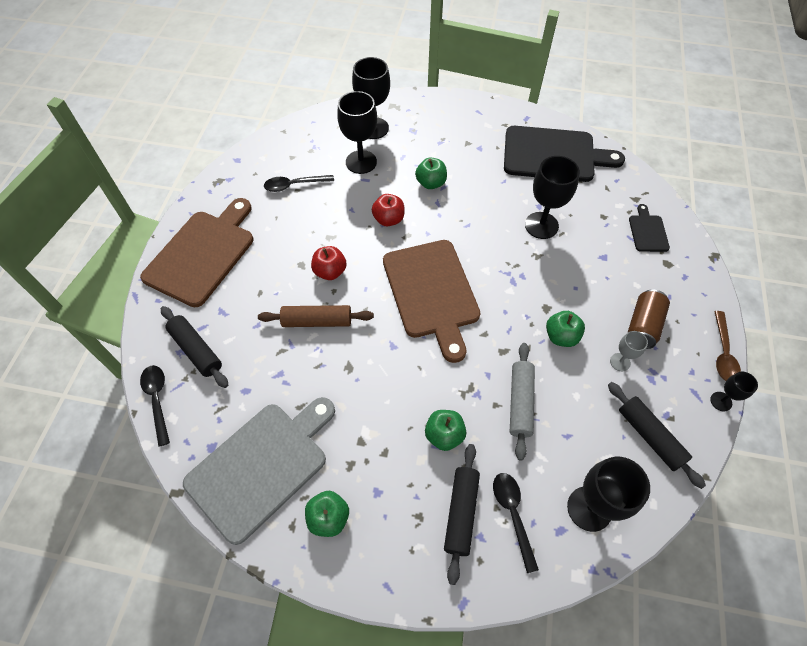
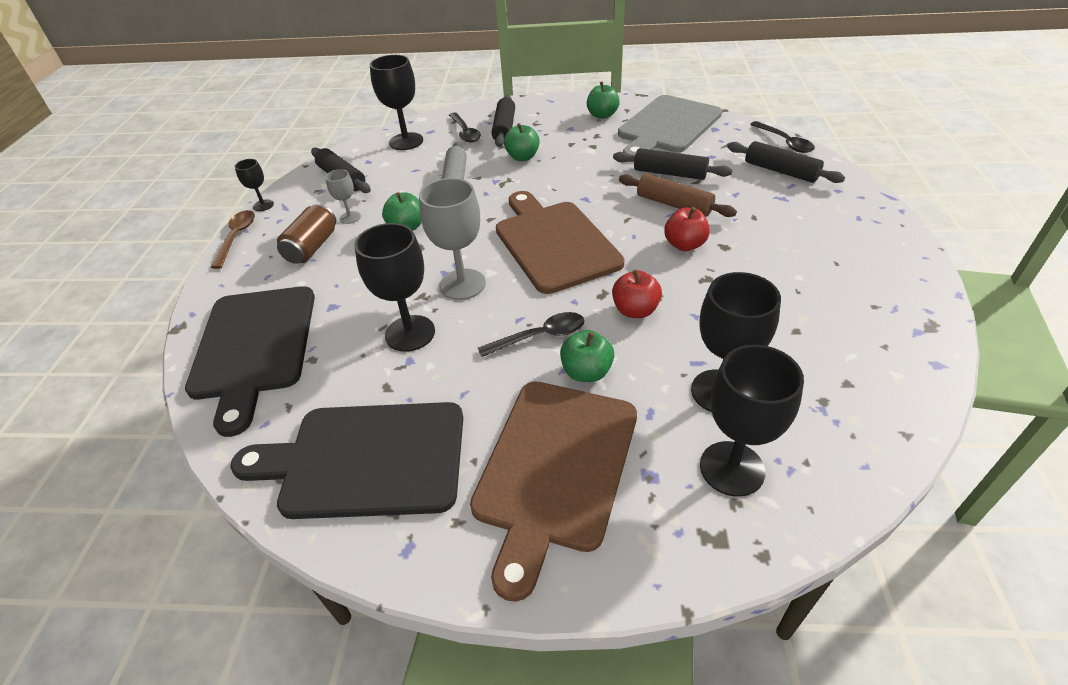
camera: 175 degrees right, 15 degrees down
brown cutting board [140,198,253,307] -> brown cutting board moved to [470,381,637,602]
brown rolling pin [258,305,374,327] -> brown rolling pin turned 45 degrees clockwise [619,174,737,217]
black spoon [264,175,334,192] -> black spoon moved to [478,312,584,357]
black cutting board [629,204,670,252] -> black cutting board [185,286,315,437], size x2.17
none -> grey goblet [419,178,486,300]
none -> black rolling pin [613,148,732,180]

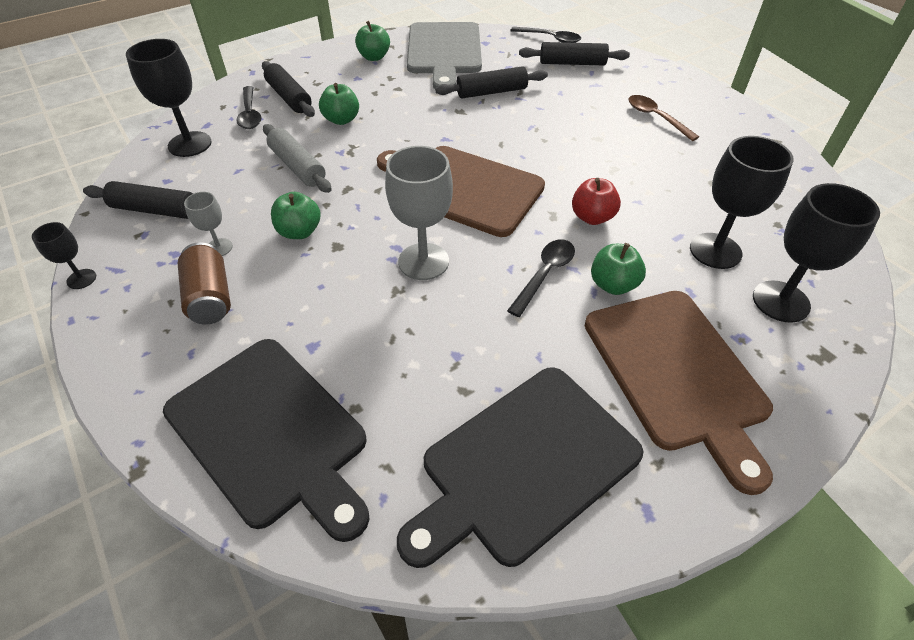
camera: 40 degrees left, 5 degrees up
brown spoon [211,210,255,269] -> brown spoon moved to [628,95,699,141]
black goblet [354,223,435,352] -> none
black spoon [449,113,481,143] -> black spoon turned 45 degrees clockwise [236,86,261,129]
brown rolling pin [619,174,737,217] -> none
red apple [664,207,710,251] -> none

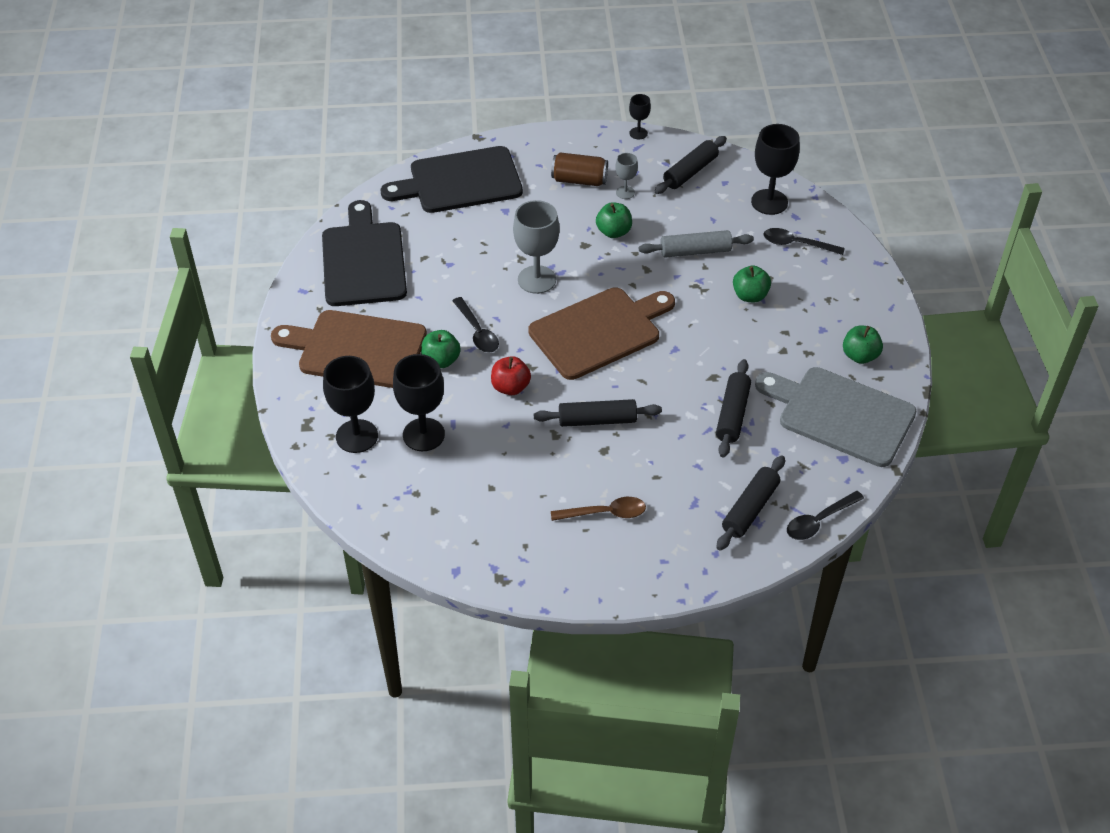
camera: 120 degrees right, 0 degrees up
black rolling pin [262,61,315,117] -> black rolling pin moved to [534,399,662,427]

